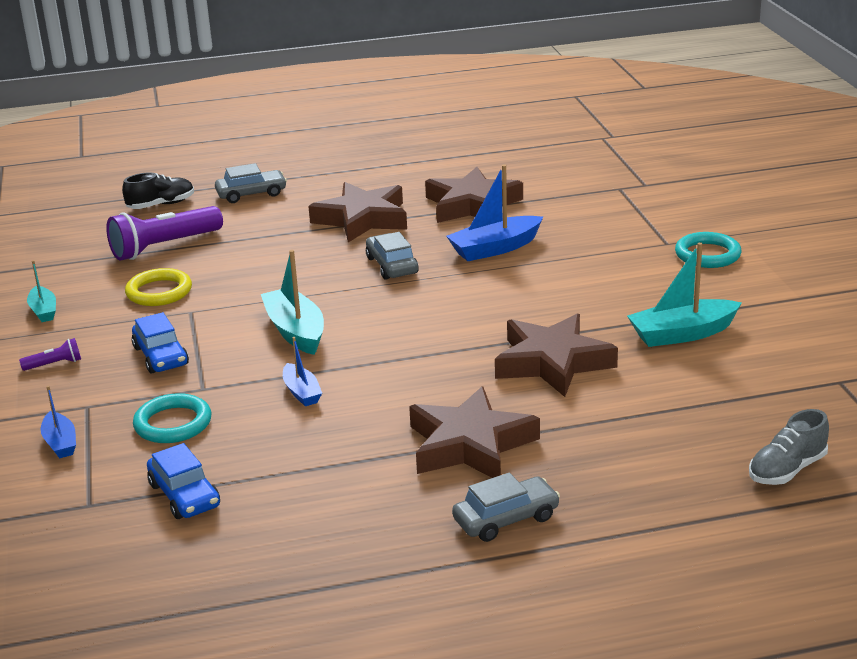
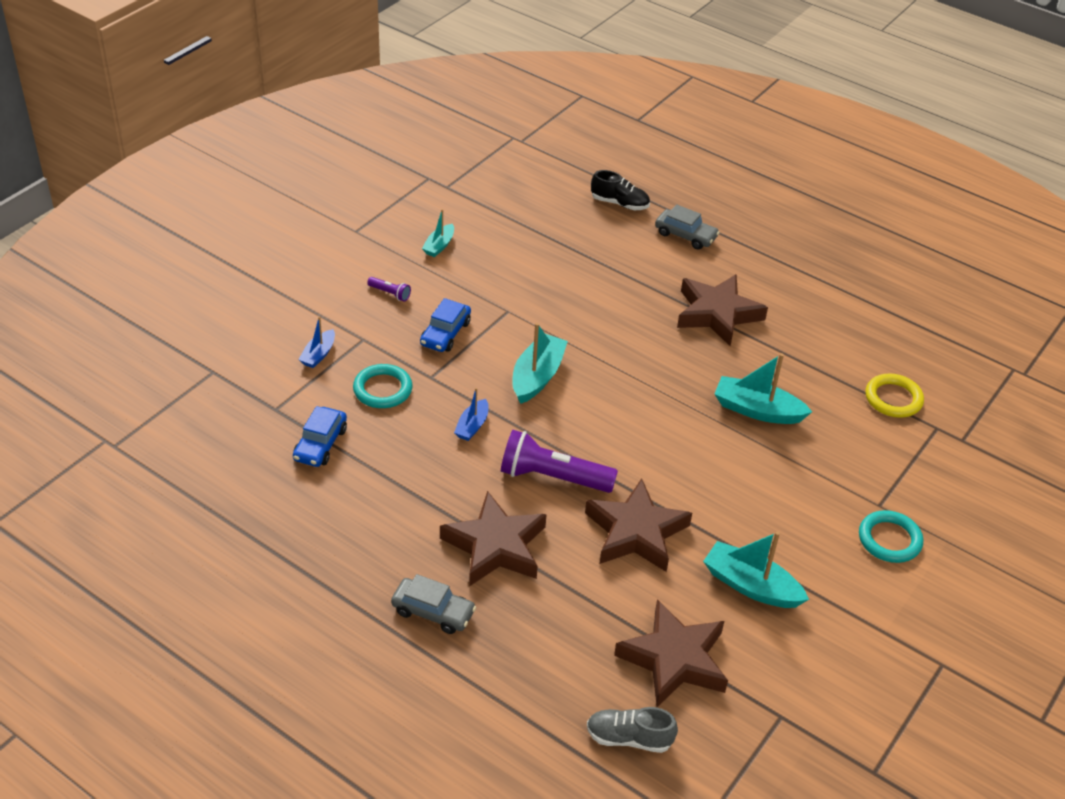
camera: 45 degrees right, 15 degrees up
purple flashlight [106,206,223,261] -> purple flashlight moved to [501,430,618,493]
yellow ring [125,268,192,306] -> yellow ring moved to [865,374,924,418]
grey car [366,232,419,280] -> none
brown star [425,167,523,223] -> brown star moved to [614,599,728,707]
blue boat [446,164,543,261] -> turquoise boat [715,353,812,424]

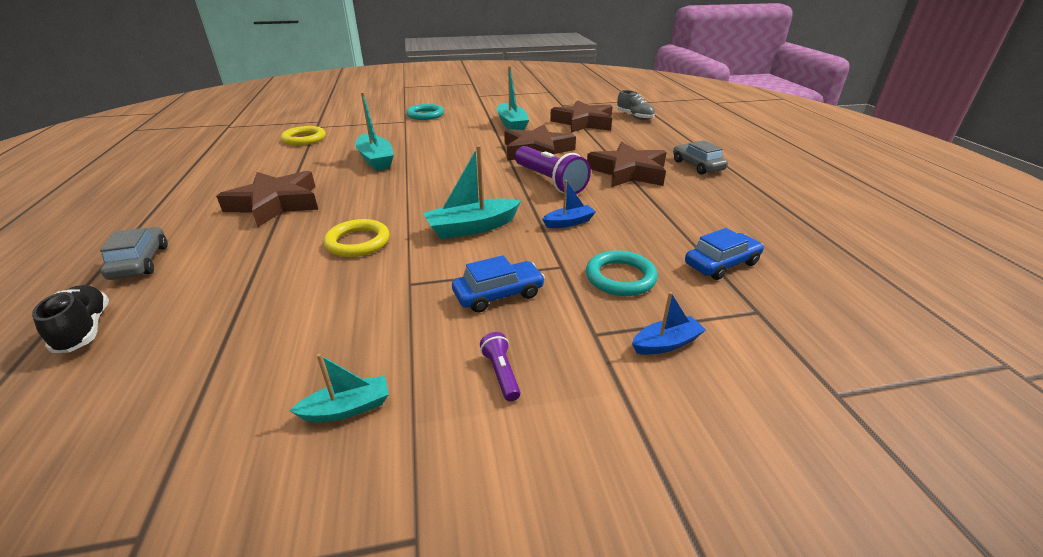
camera: 135 degrees left, 10 degrees down
none -> yellow ring [324,219,390,257]

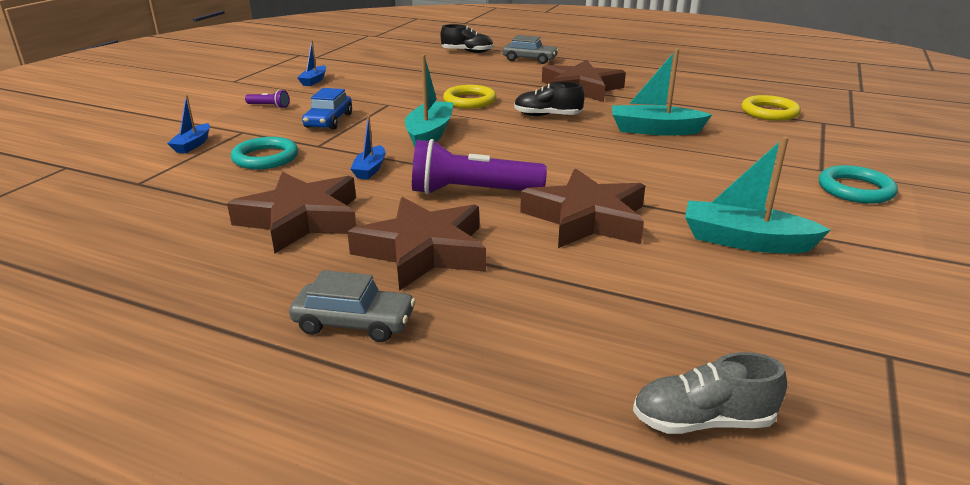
camera: 125 degrees right, 5 degrees down
turquoise boat [289,354,389,422] -> blue boat [297,40,326,86]
brown star [550,100,613,133] -> brown star moved to [227,172,356,253]
blue car [685,228,764,280] -> none
none -> black shoe [514,82,585,116]

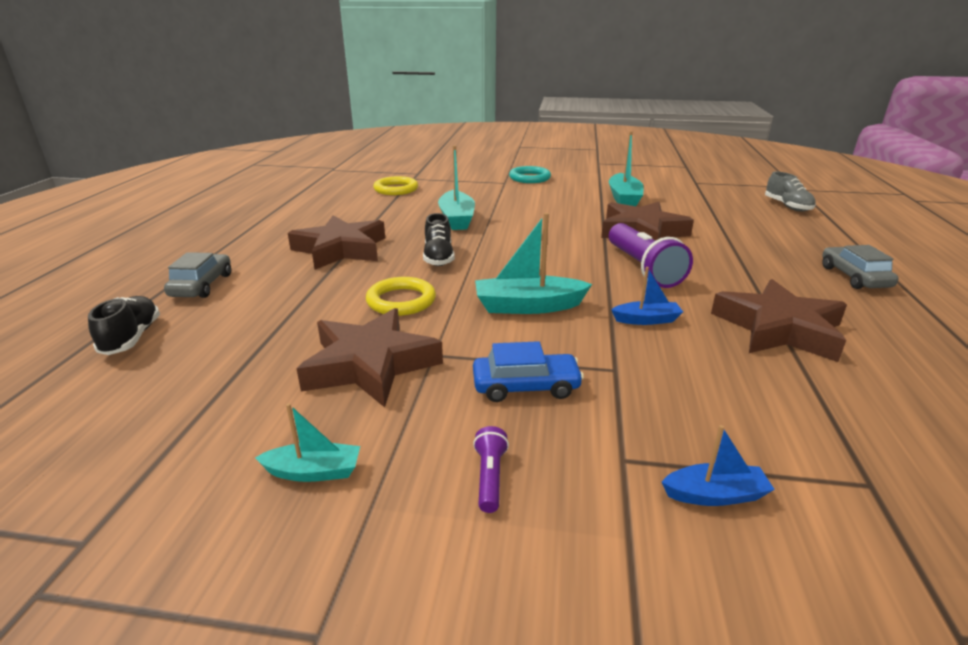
camera: 105 degrees left, 0 degrees up
turquoise ring [231,137,298,169] -> none
blue boat [297,40,326,86] -> turquoise boat [255,403,360,482]
brown star [347,197,486,291] -> brown star moved to [297,308,443,407]

